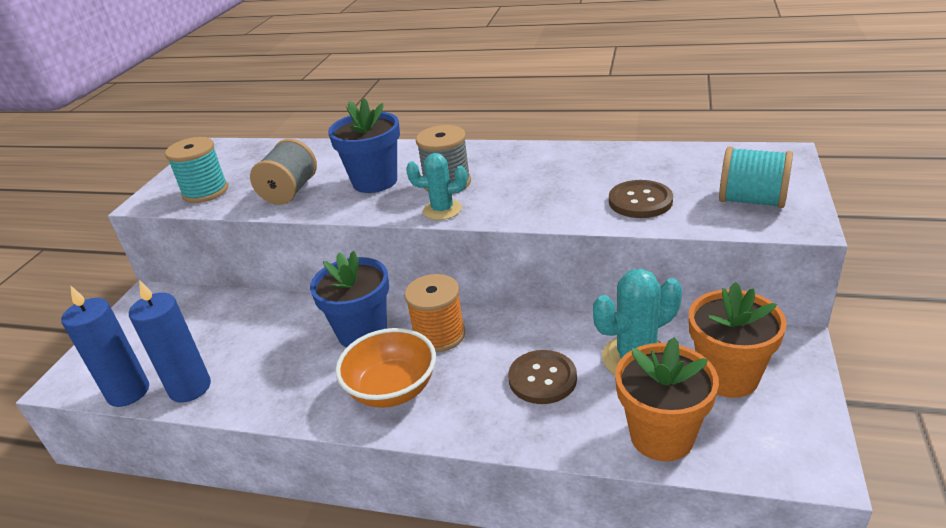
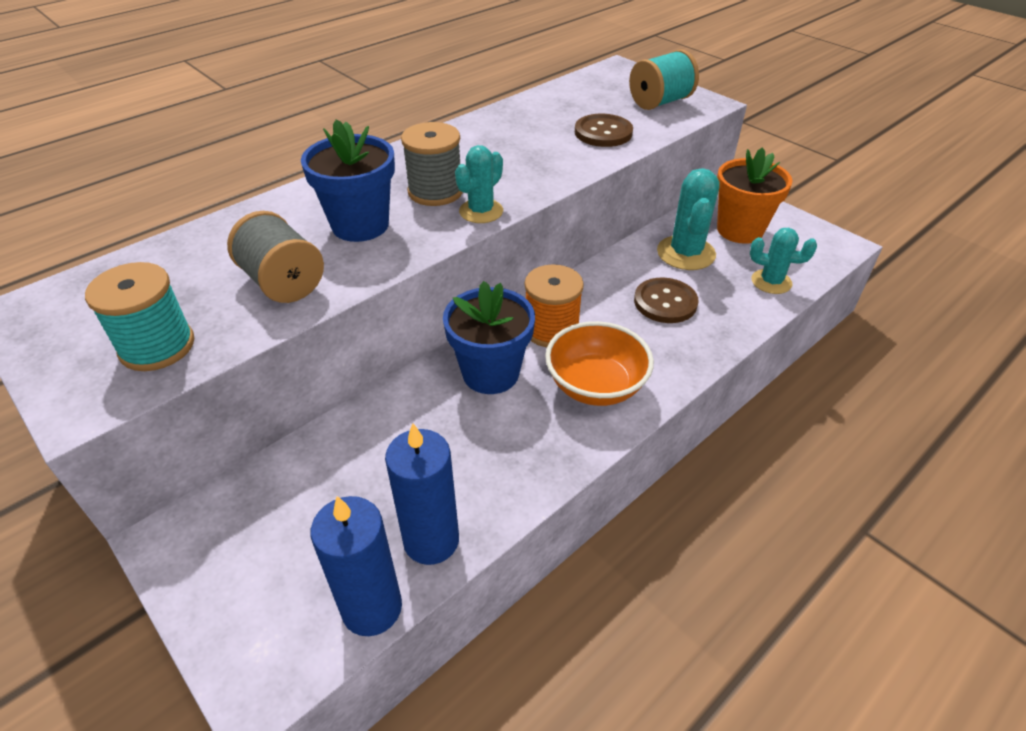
camera: 60 degrees left, 10 degrees up
orange flower pot [615,337,719,461] -> turquoise cactus [750,228,817,294]

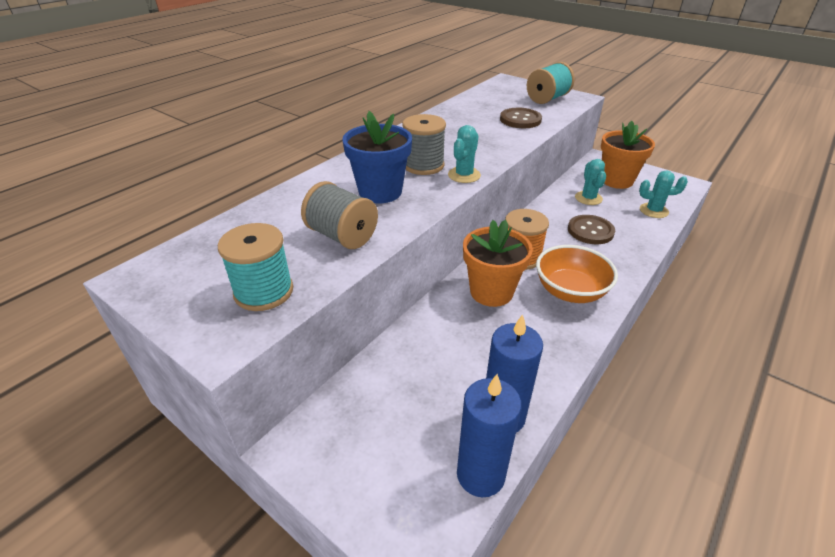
camera: 10 degrees left, 5 degrees down
blue flower pot [443,281,535,394] -> orange flower pot [463,220,533,307]
turquoise cactus [657,168,720,270] -> turquoise cactus [575,159,606,205], size x0.65

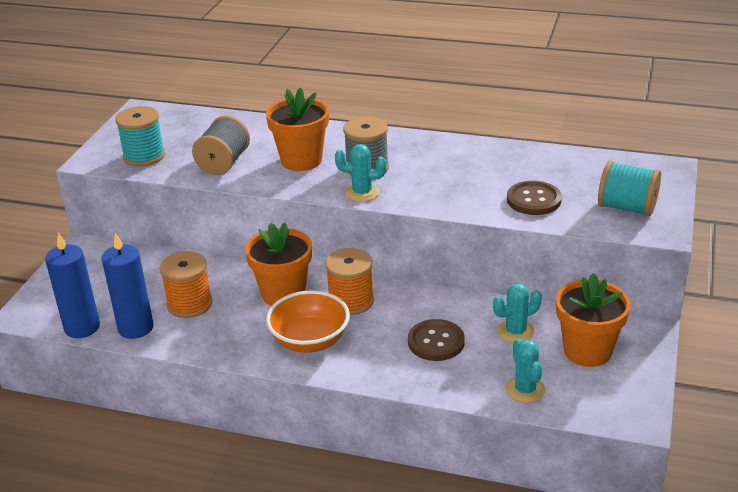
camera: 70 degrees right, 5 degrees down
blue flower pot [342,111,412,203] -> orange flower pot [266,87,329,171]
none -> orange spool [160,251,213,318]

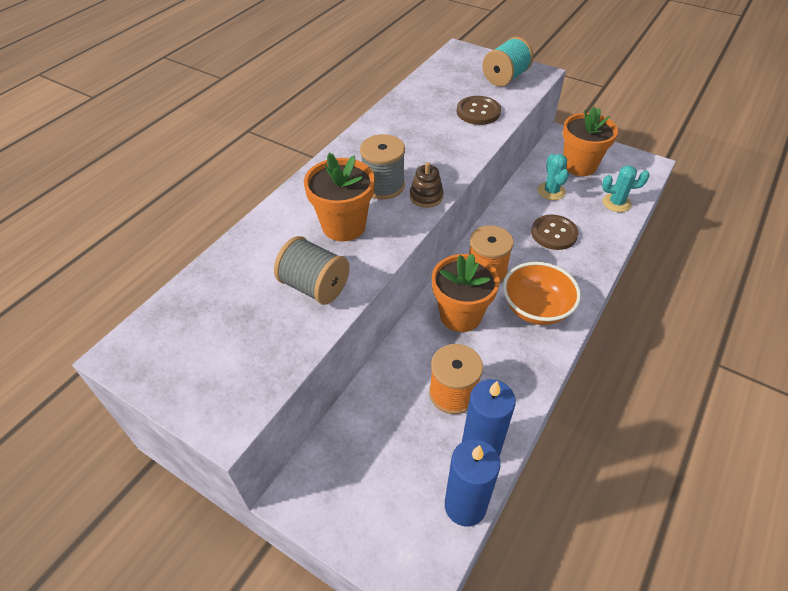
camera: 75 degrees left, 15 degrees up
turquoise spool [115,106,165,167] -> none
turquoise cactus [335,144,386,202] -> brown stacking toy [410,162,444,208]

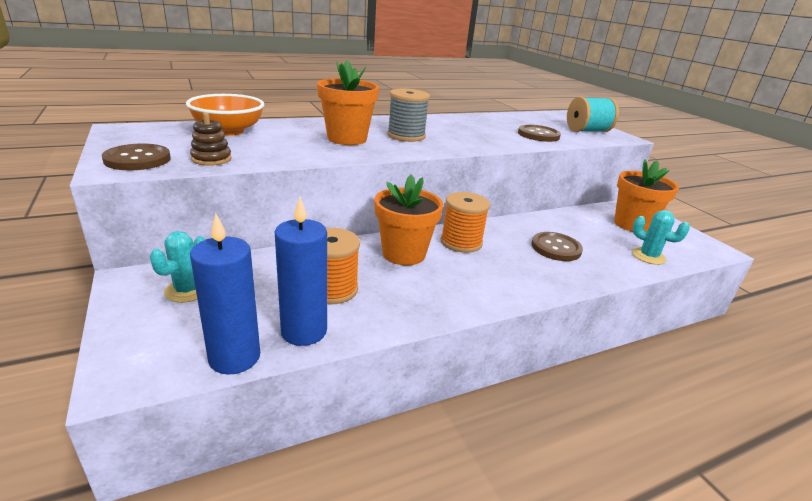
camera: 30 degrees right, 20 degrees down
grey spool [274,236,350,305] -> none
brown stacking toy [410,162,444,208] -> brown stacking toy moved to [190,112,232,166]
orange bowl [503,262,581,325] -> orange bowl moved to [186,94,264,136]
turquoise cactus [538,154,569,200] -> turquoise cactus moved to [150,231,205,303]
none -> brown button [102,144,171,170]

